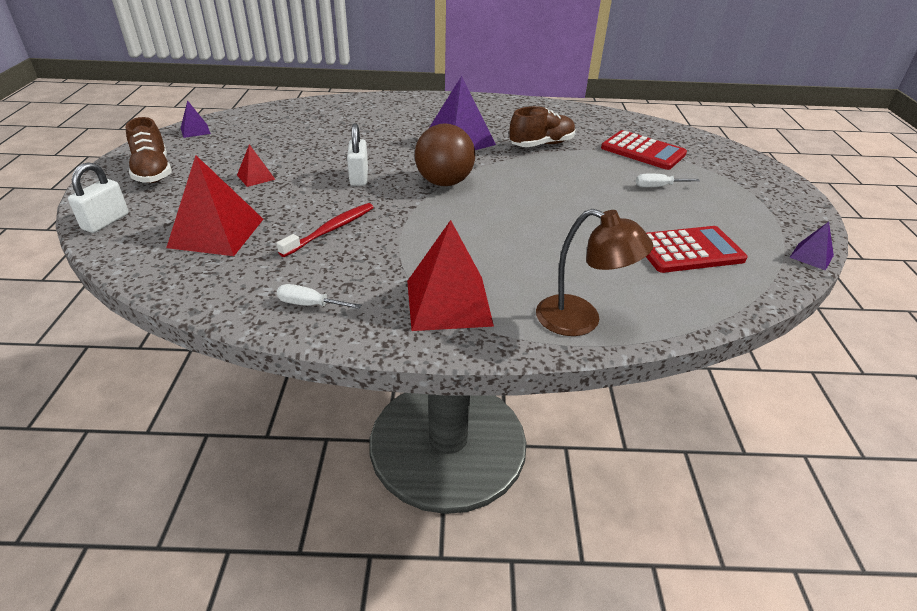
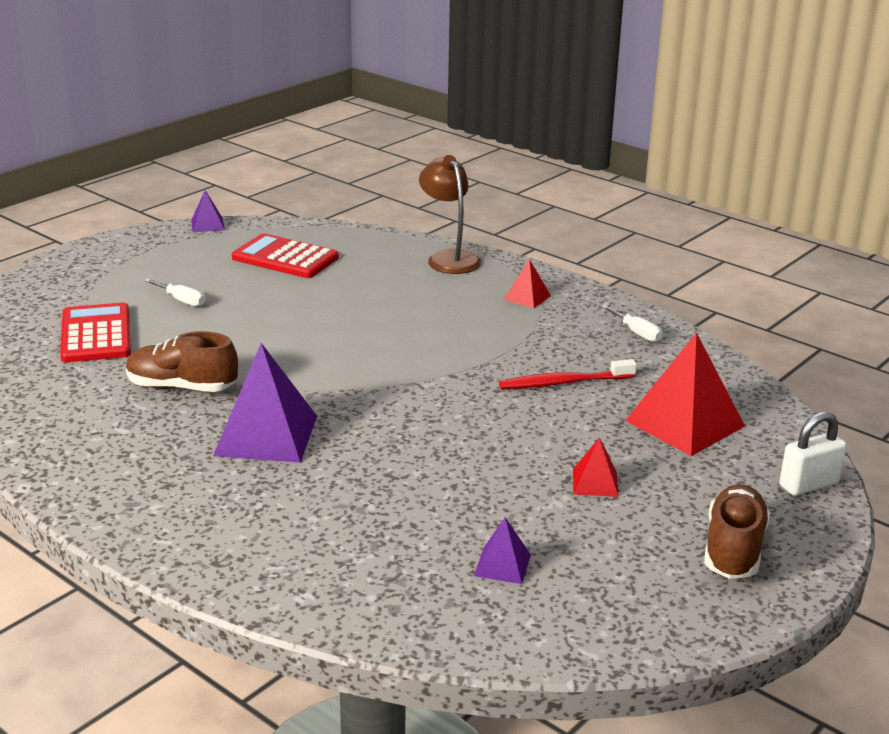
camera: 140 degrees left, 10 degrees down
purple pyramid [181,100,211,138] -> purple pyramid moved to [474,517,531,584]
white padlock [347,123,368,186] -> none
red pyramid [407,220,494,331] -> red pyramid [504,259,551,308], size x0.49
brown ball [415,124,475,186] -> none

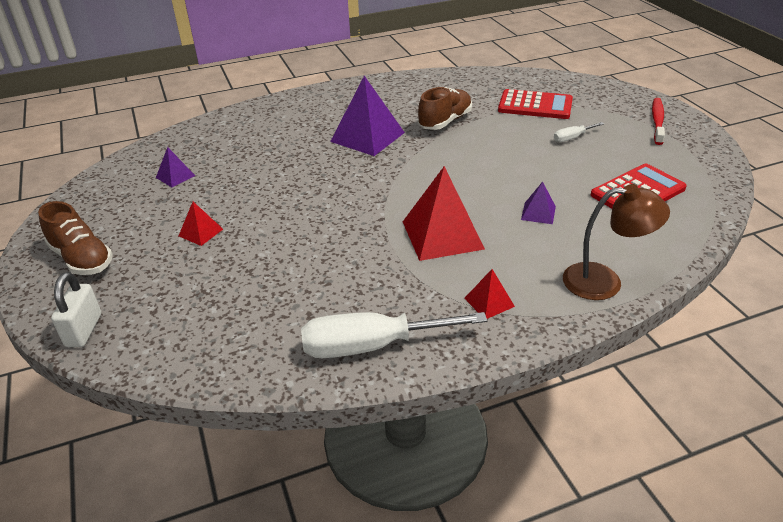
camera: 120 degrees right, 10 degrees up
purple pyramid [191,190,225,232] -> purple pyramid moved to [521,182,556,224]
red toothbrush [499,359,637,389] -> red toothbrush moved to [652,98,665,145]
white screwdriver [601,305,663,342] -> white screwdriver [301,312,487,358], size x2.14
red pyramid [625,332,745,456] -> red pyramid moved to [403,166,485,261]

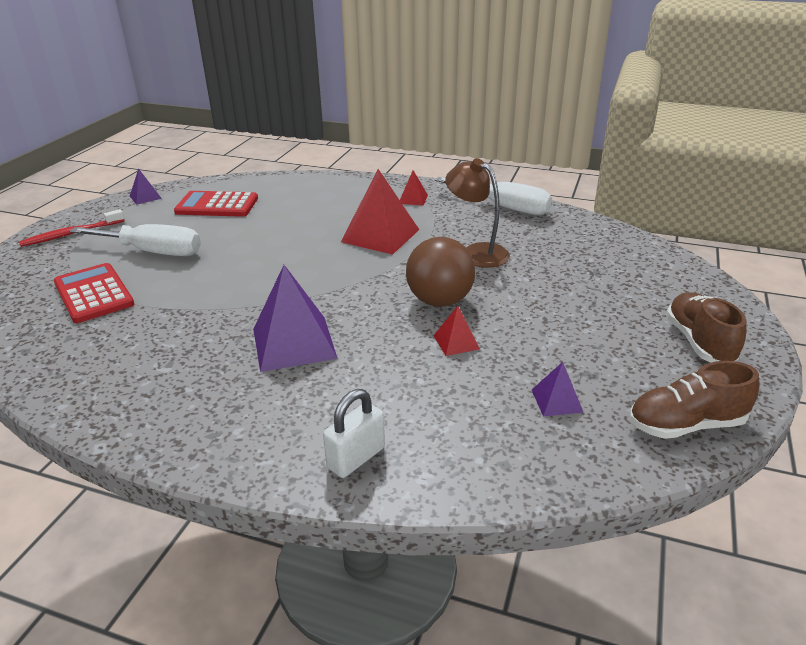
camera: 140 degrees left, 5 degrees down
white padlock [51,272,101,347] -> white padlock moved to [323,389,385,478]
red pyramid [179,202,223,246] -> red pyramid moved to [434,306,480,356]
brown shoe [418,87,472,130] -> brown shoe moved to [629,361,760,439]
purple pyramid [521,182,556,224] -> purple pyramid moved to [130,168,162,205]
white screwdriver [554,122,604,142] -> white screwdriver [70,224,201,256], size x2.14
brown lamp [563,184,670,300] -> brown lamp moved to [445,158,510,268]
none -> brown ball [406,237,476,307]

